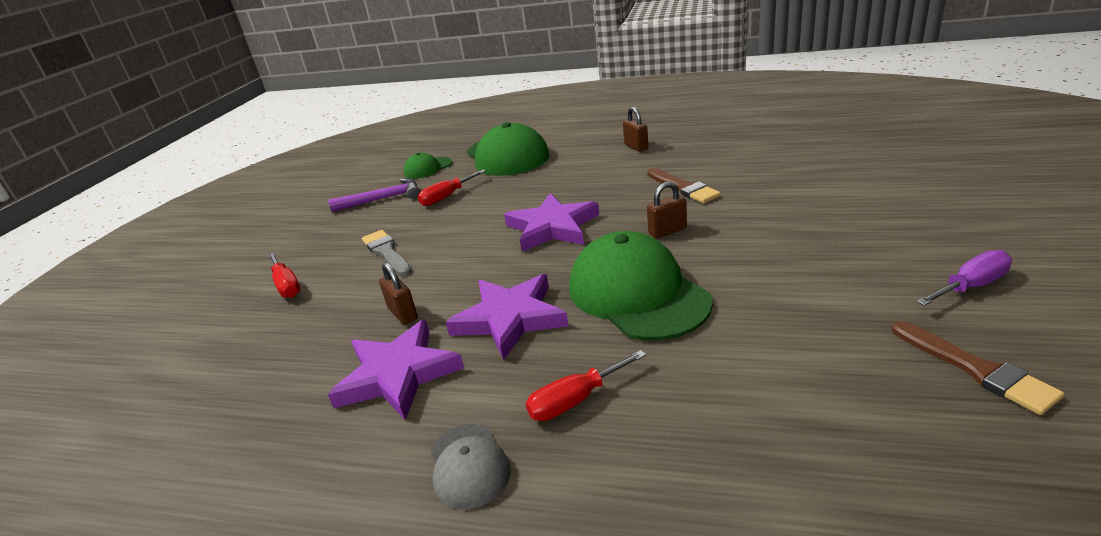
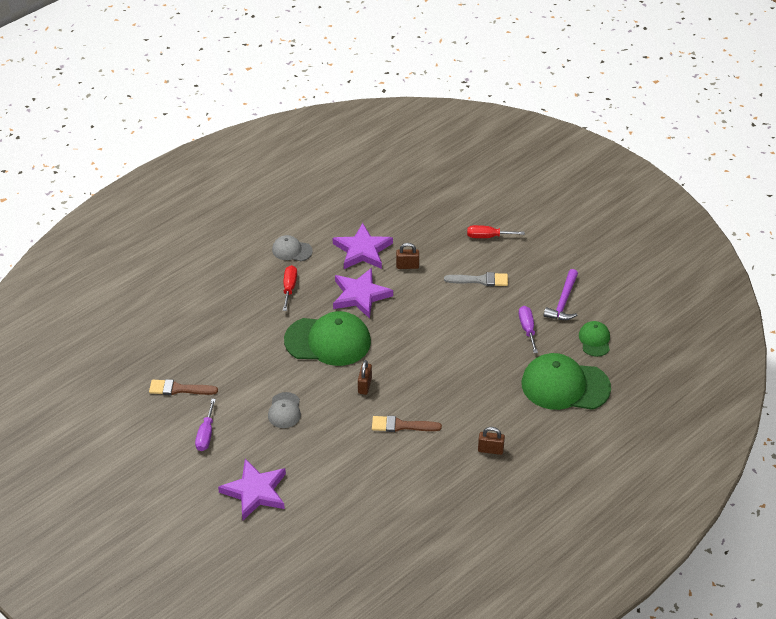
camera: 120 degrees right, 15 degrees up
red screwdriver [418,170,486,206] -> purple screwdriver [519,306,538,353]
purple star [504,193,599,252] -> purple star moved to [218,459,286,520]
none -> grey cap [268,392,301,428]

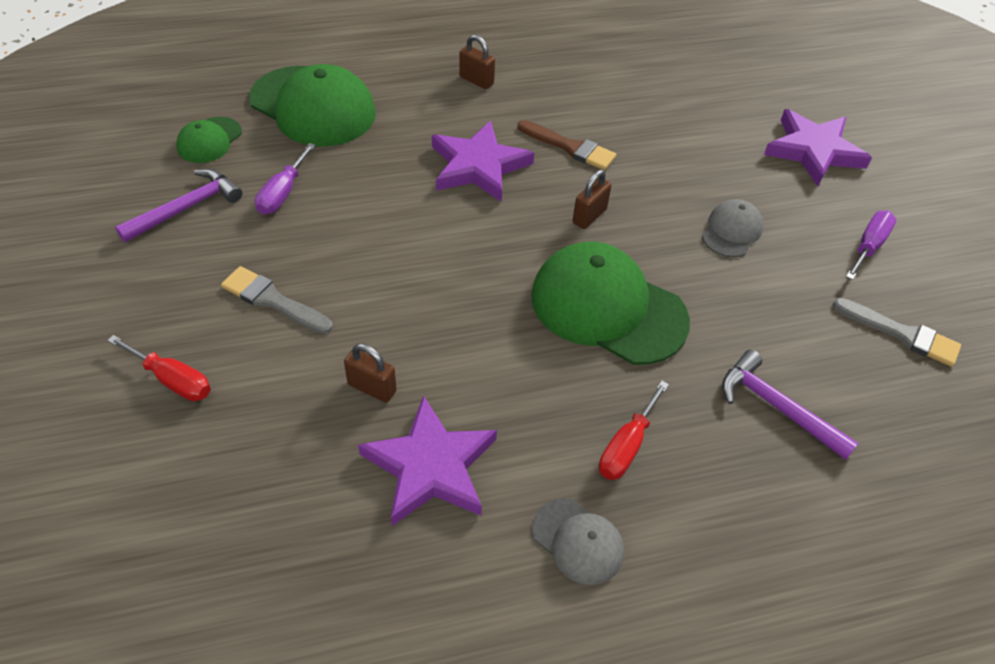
camera: 155 degrees left, 5 degrees up
brown brush [149,379,218,395] -> grey brush [833,298,961,367]
purple star [333,268,393,319] -> purple star moved to [432,121,534,202]
none -> purple hammer [722,350,859,460]

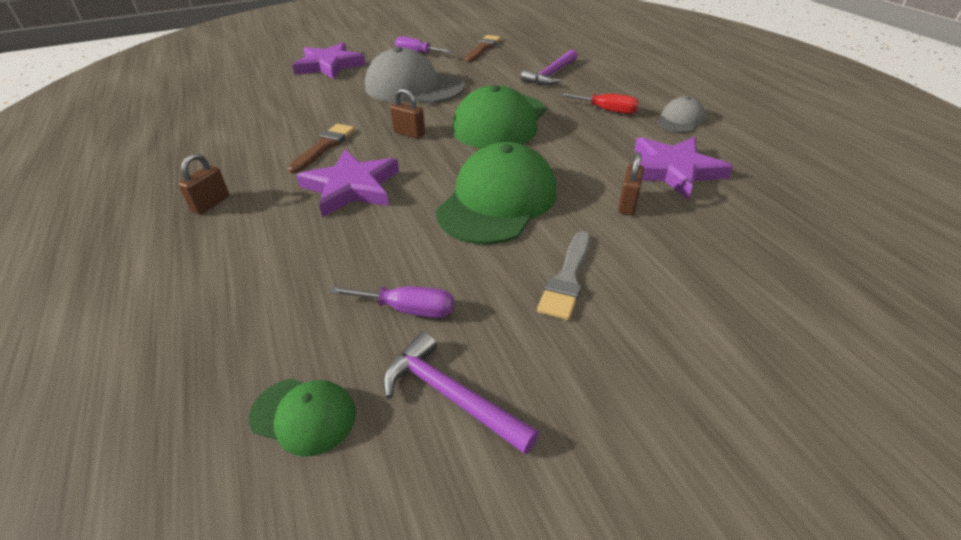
camera: 95 degrees left, 10 degrees down
red screwdriver [107,335,211,401] -> none
green cap [249,64,376,146] -> green cap moved to [436,142,557,245]
grey cap [702,199,763,257] -> grey cap [365,47,464,104], size x2.01
grey brush [833,298,961,367] -> brown brush [465,35,501,63]

